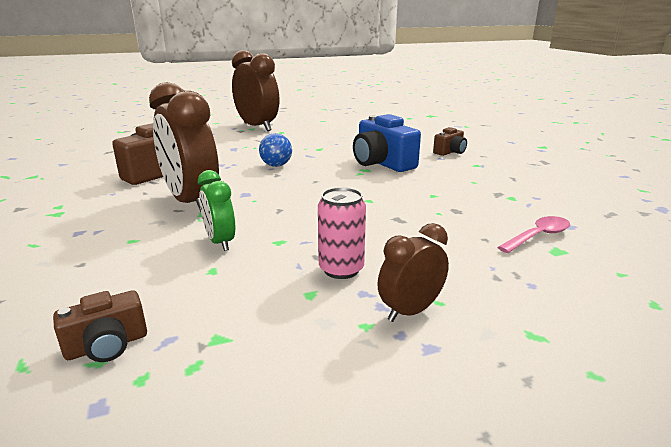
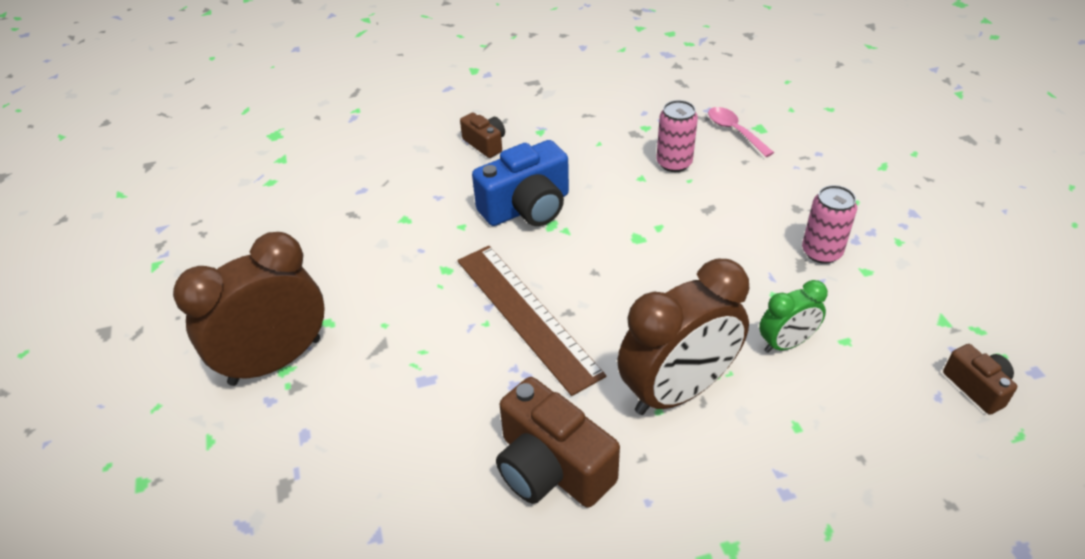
camera: 85 degrees left, 20 degrees up
blue ball [259,133,292,167] -> brown ruler [457,246,606,396]
brown clock [378,223,449,322] -> none
none -> pink can [656,100,698,172]

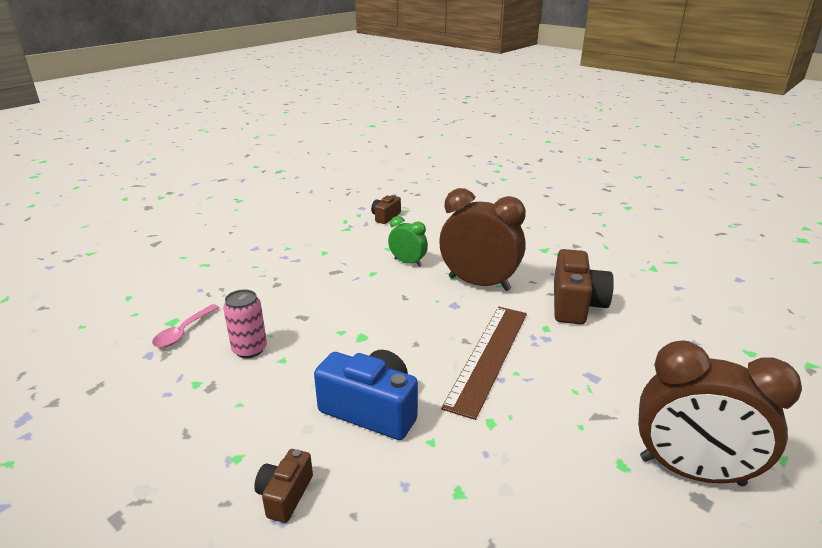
camera: 125 degrees left, 15 degrees down
pink can [802,185,857,264] -> none

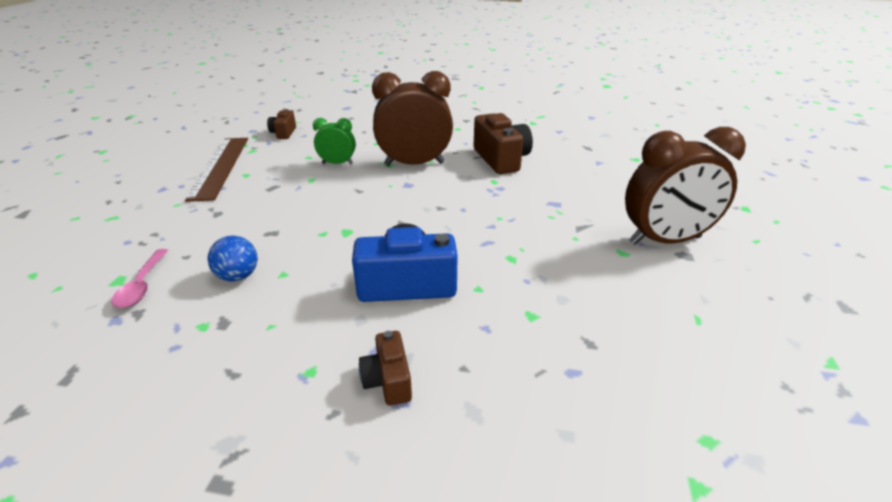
camera: 30 degrees left, 5 degrees up
pink can [223,289,267,358] -> blue ball [208,236,258,282]
brown ruler [441,307,527,420] -> brown ruler moved to [185,138,248,202]

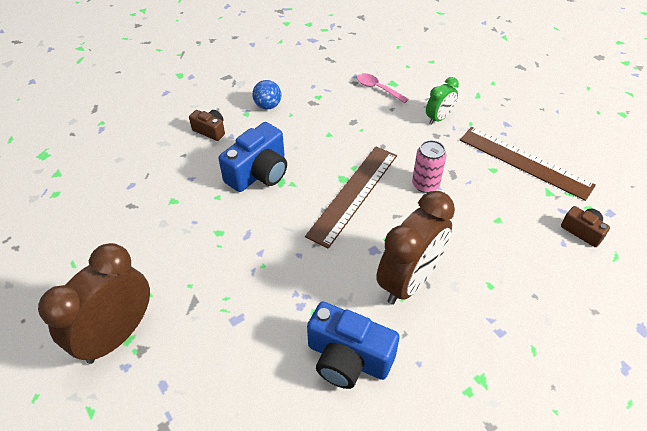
camera: 135 degrees right, 15 degrees up
blue ball [208,236,258,282] -> blue ball moved to [252,80,281,110]
green clock [313,118,356,164] -> green clock moved to [426,77,459,125]
brown camera [474,113,533,174] -> blue camera [307,302,400,389]
none -> brown ruler [305,147,397,249]
none -> pink can [412,140,447,193]

